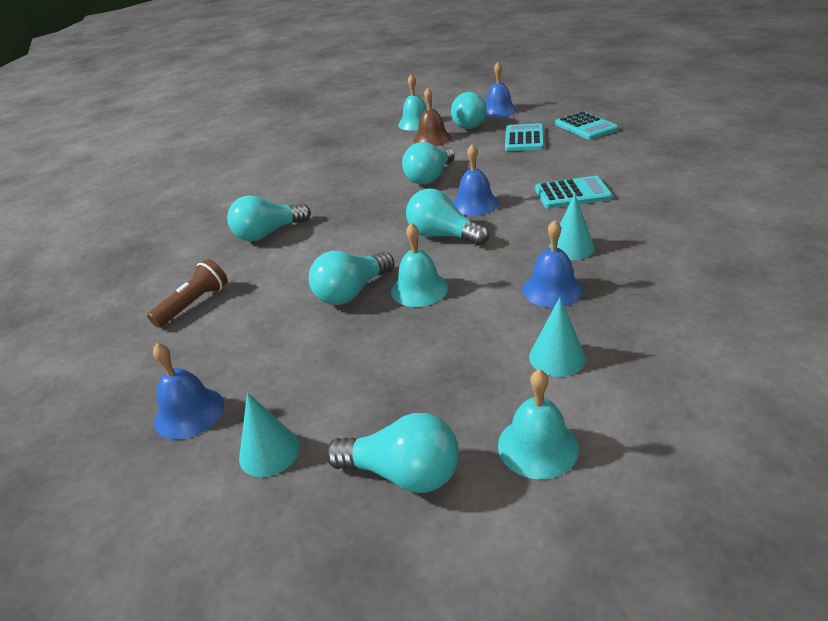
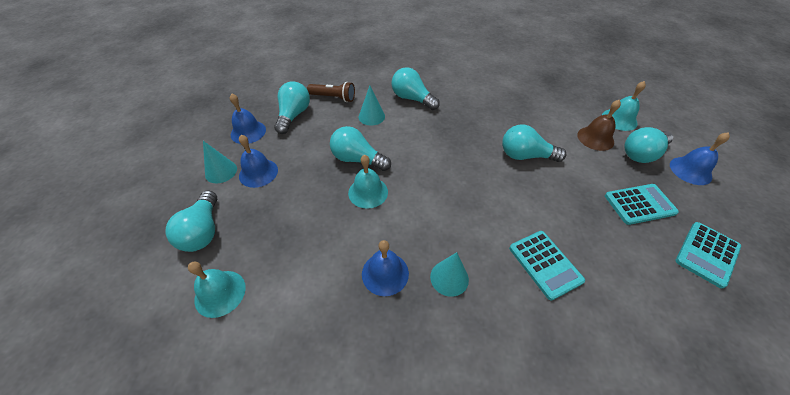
camera: 65 degrees right, 15 degrees up
turquoise light bulb [406,188,489,246] -> turquoise light bulb moved to [274,81,310,134]
blue bell [453,144,499,216] -> blue bell moved to [239,135,278,188]
turquoise cone [529,297,586,377] -> turquoise cone moved to [359,85,385,126]

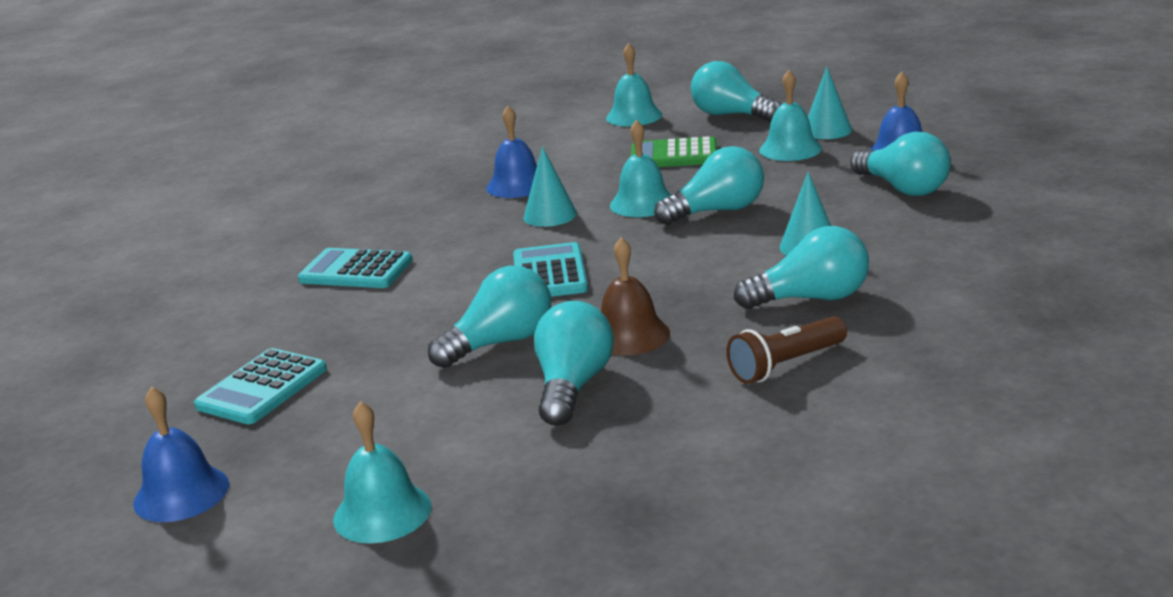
camera: 135 degrees right, 25 degrees down
blue bell [239,135,278,188] -> turquoise bell [759,70,822,161]
brown flashlight [307,82,355,102] -> brown flashlight moved to [726,316,847,384]
turquoise cone [430,252,469,297] -> turquoise cone moved to [523,146,577,227]
brown bell [577,100,621,151] -> brown bell moved to [601,237,670,356]
turquoise light bulb [624,127,673,163] -> turquoise light bulb moved to [534,301,614,426]
turquoise calculator [676,222,741,288] -> turquoise calculator moved to [513,242,588,297]
none -> green calculator [631,136,717,167]

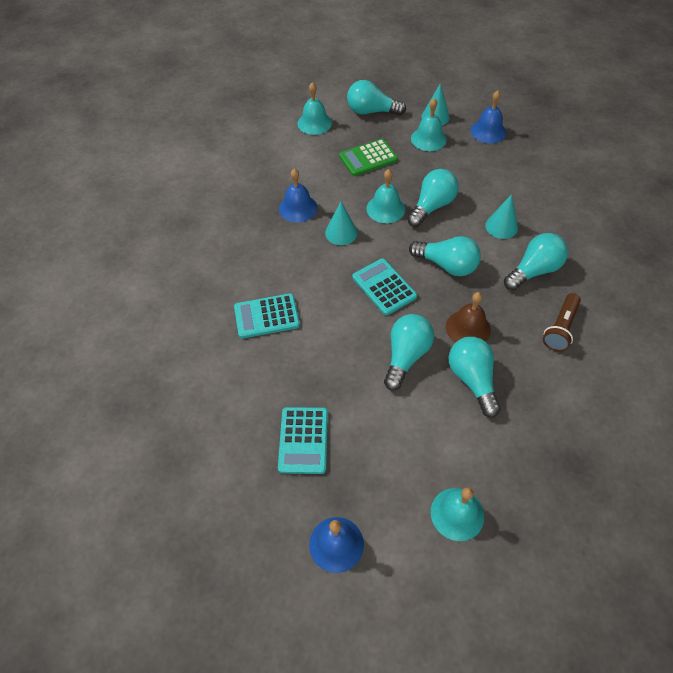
camera: 30 degrees left, 30 degrees up
turquoise light bulb [850,132,950,196] -> turquoise light bulb moved to [409,236,481,276]

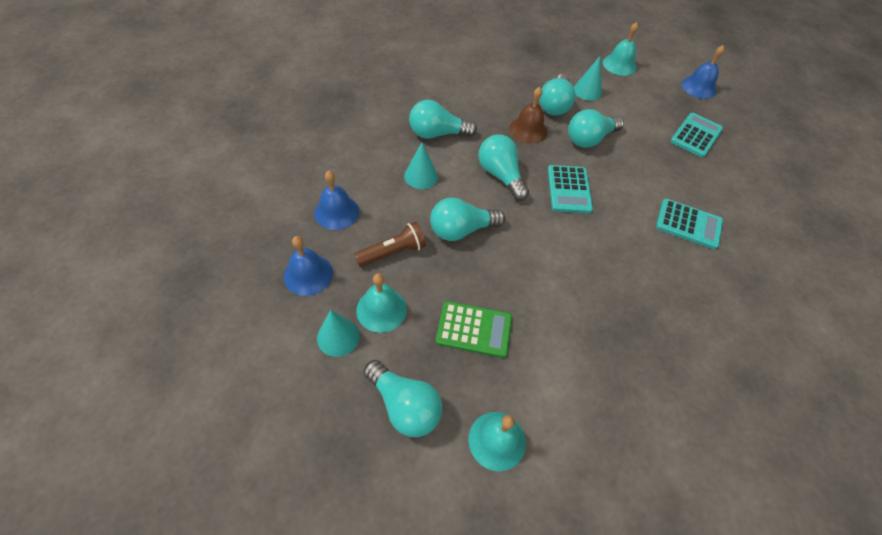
camera: 150 degrees left, 0 degrees up
blue bell [279,168,318,223] -> blue bell moved to [314,170,359,230]
turquoise cone [325,201,357,245] -> turquoise cone moved to [574,56,602,101]
turquoise bell [366,169,405,223] -> none
brown flashlight [543,293,581,352] -> brown flashlight moved to [354,222,426,267]

